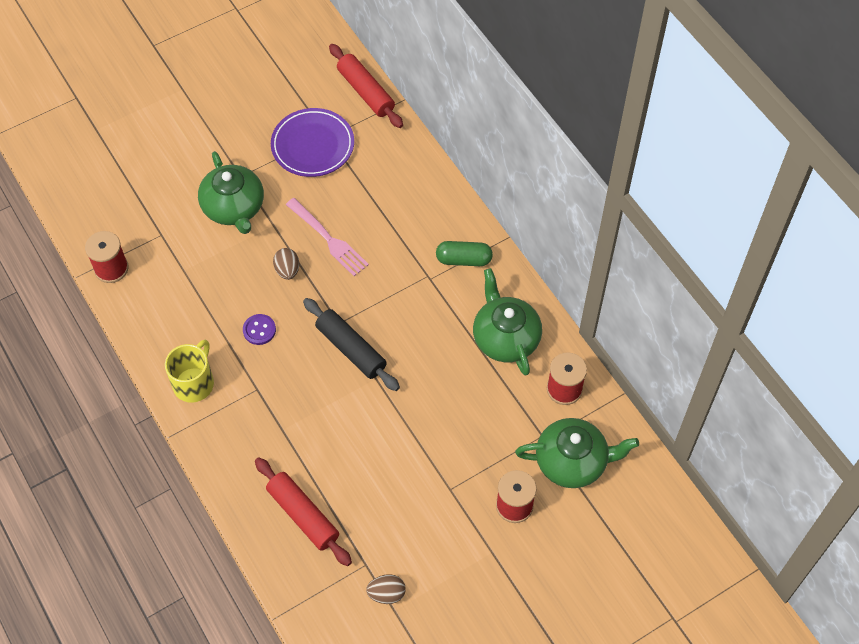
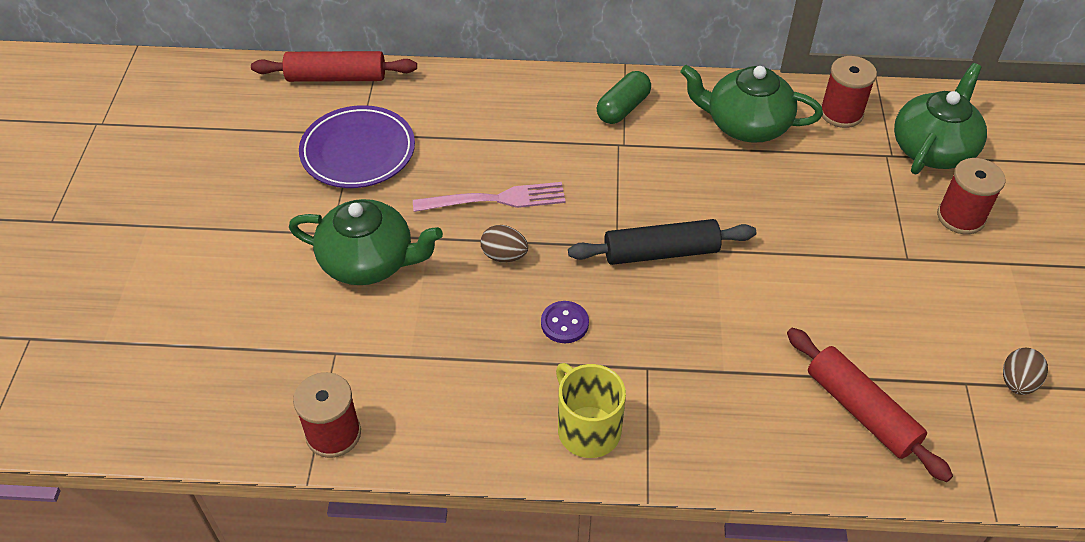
camera: 55 degrees left, 10 degrees down
red rolling pin [255,457,352,566] -> red rolling pin turned 60 degrees clockwise [787,328,953,482]

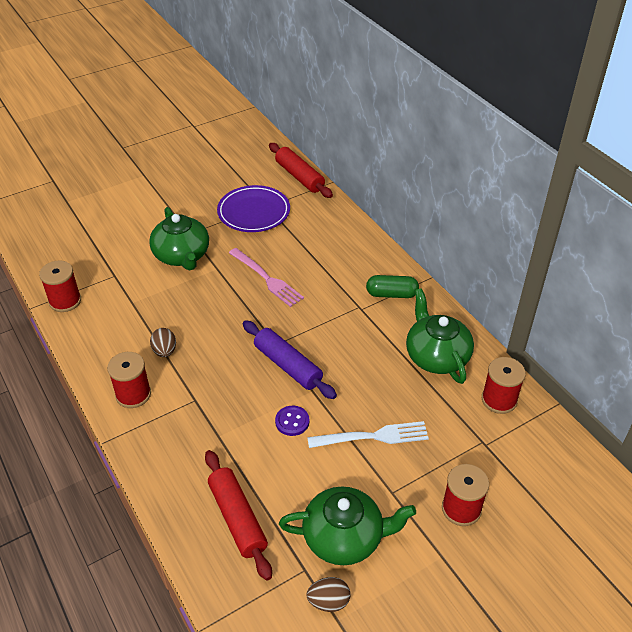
camera: 55 degrees right, 5 degrees down
brown egg [481,225,528,262] -> brown egg moved to [150,328,176,357]
purple button [541,301,589,343] -> purple button moved to [275,406,309,436]
yellow mug [556,363,626,458] -> red spool [107,352,151,408]
black rolling pin [568,219,756,265] -> purple rolling pin [243,320,337,399]
red rolling pin [787,328,953,482] -> red rolling pin turned 45 degrees counterclockwise [205,450,272,581]
green teapot [894,63,987,174] -> green teapot moved to [279,486,416,565]
none -> white fork [307,421,429,448]

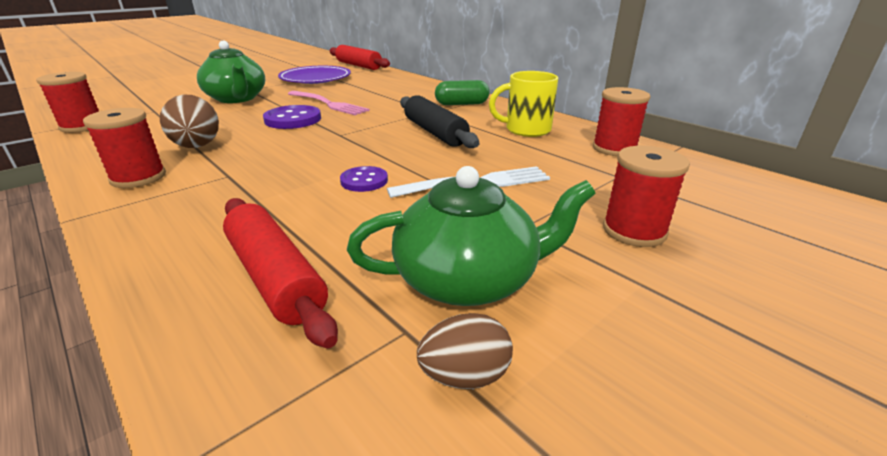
camera: 10 degrees left, 15 degrees down
brown egg [150,328,176,357] -> brown egg [160,95,219,148], size x1.58
purple rolling pin [243,320,337,399] -> none
green teapot [406,288,474,384] -> yellow mug [489,71,558,137]
none -> purple button [263,105,321,129]
none -> black rolling pin [400,95,479,148]

